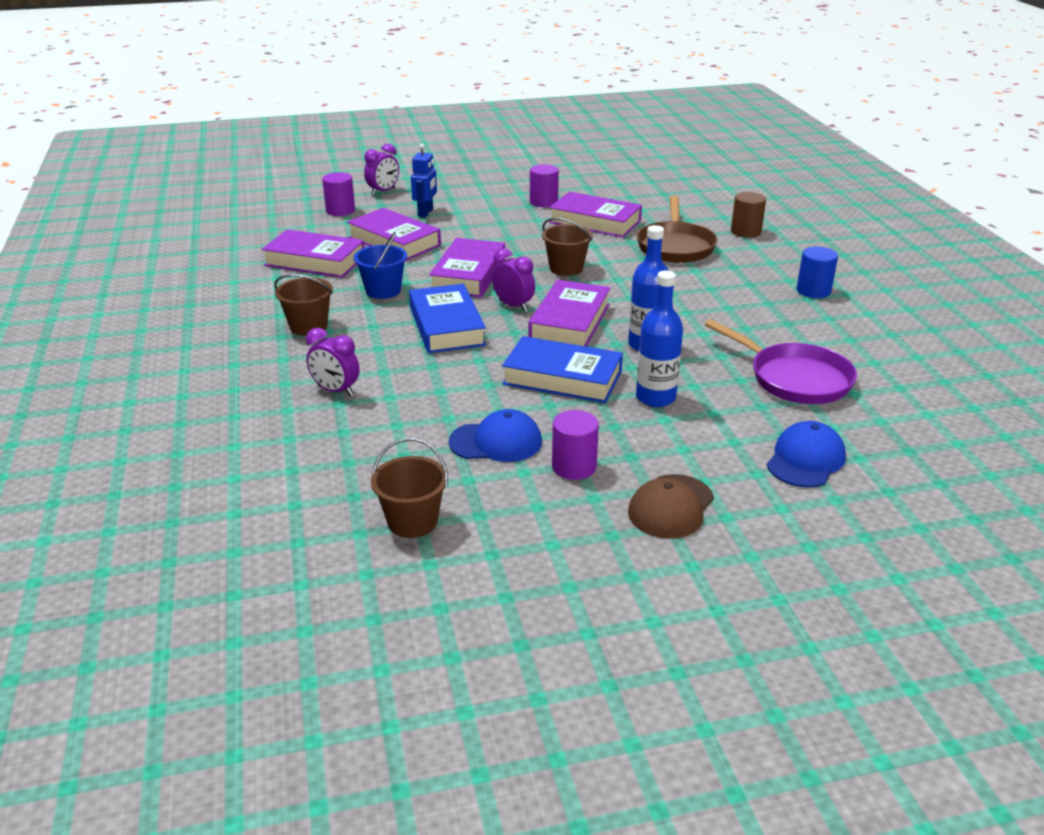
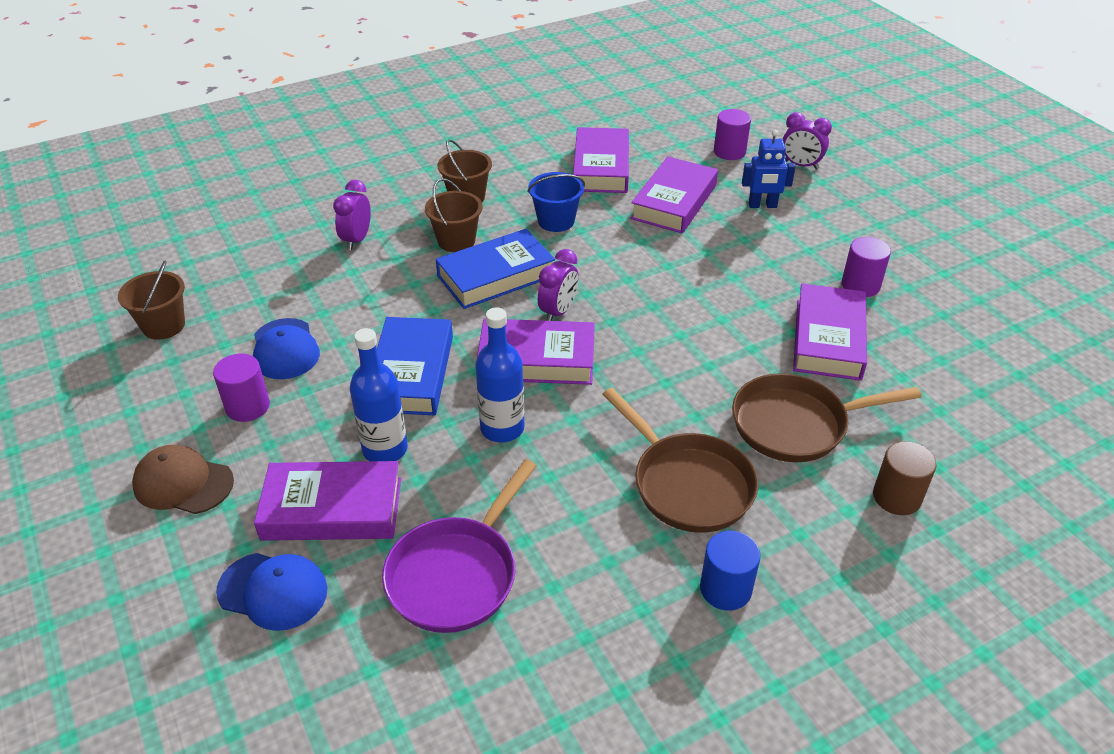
camera: 75 degrees right, 10 degrees up
purple book [429,238,505,297] -> purple book moved to [254,461,401,541]
brown bucket [542,218,593,276] -> brown bucket moved to [425,178,483,252]
none -> brown pan [602,388,758,533]

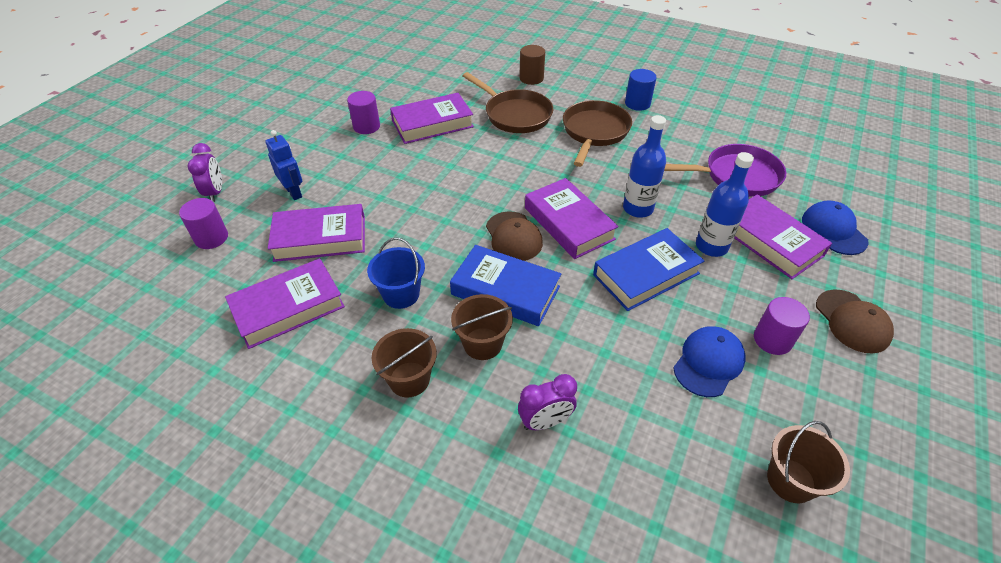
camera: 125 degrees left, 5 degrees up
purple clock [538,249,579,321] -> brown cap [486,211,543,261]

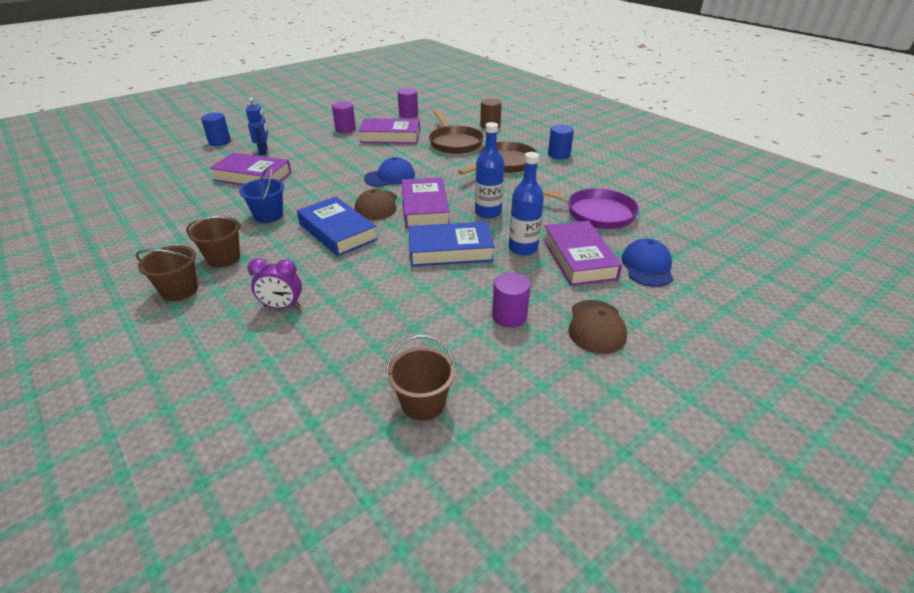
camera: 25 degrees right, 10 degrees down
purple cylinder [179,198,228,249] -> purple cylinder moved to [398,88,418,118]
purple clock [187,143,222,202] -> blue cylinder [201,113,231,146]
purple book [225,258,345,349] -> none
brown bucket [451,294,513,360] -> brown bucket moved to [136,245,198,301]
blue cap [673,326,745,397] -> blue cap moved to [364,157,415,187]

